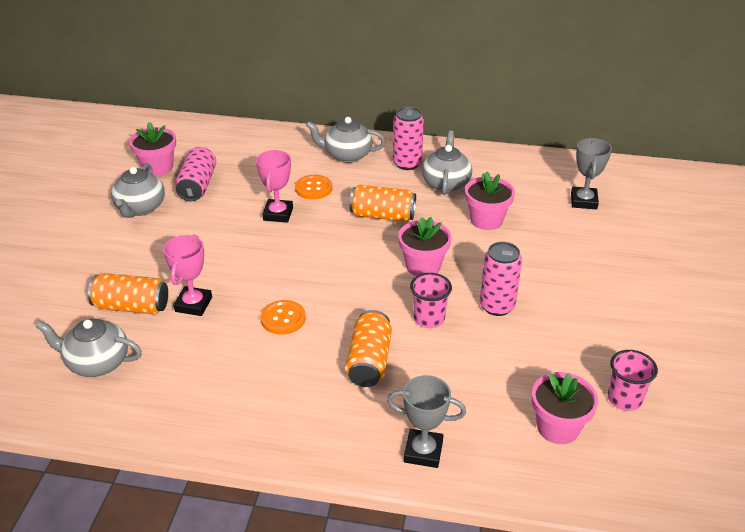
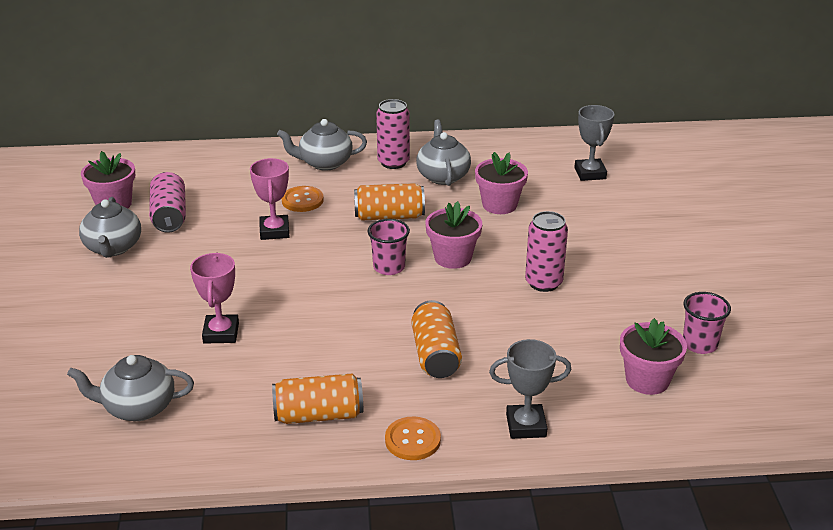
camera: 15 degrees left, 5 degrees down
orange can [88,273,168,314] -> orange can moved to [272,374,363,424]
orange button [261,300,306,335] -> orange button moved to [385,416,441,460]
pink cup [410,273,452,328] -> pink cup moved to [368,219,410,275]

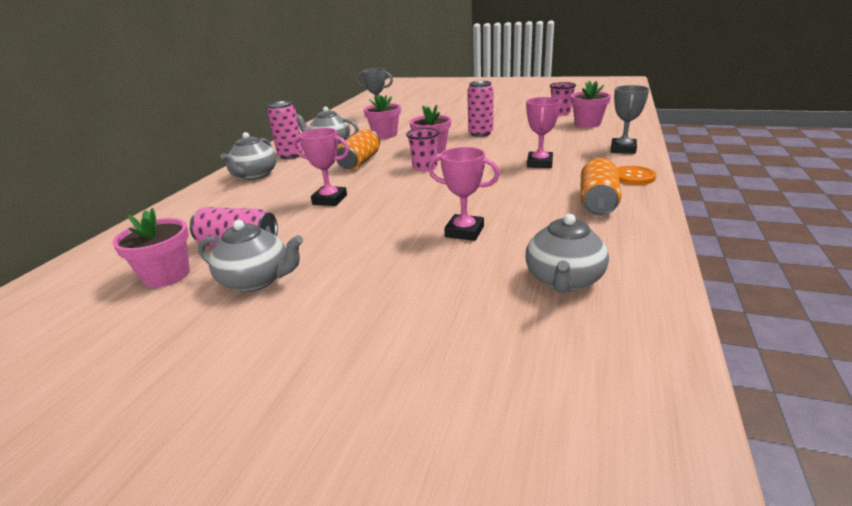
camera: 65 degrees left, 5 degrees down
orange button [282,186,324,212] -> none
orange can [411,300,462,378] -> pink trophy [526,97,561,168]

